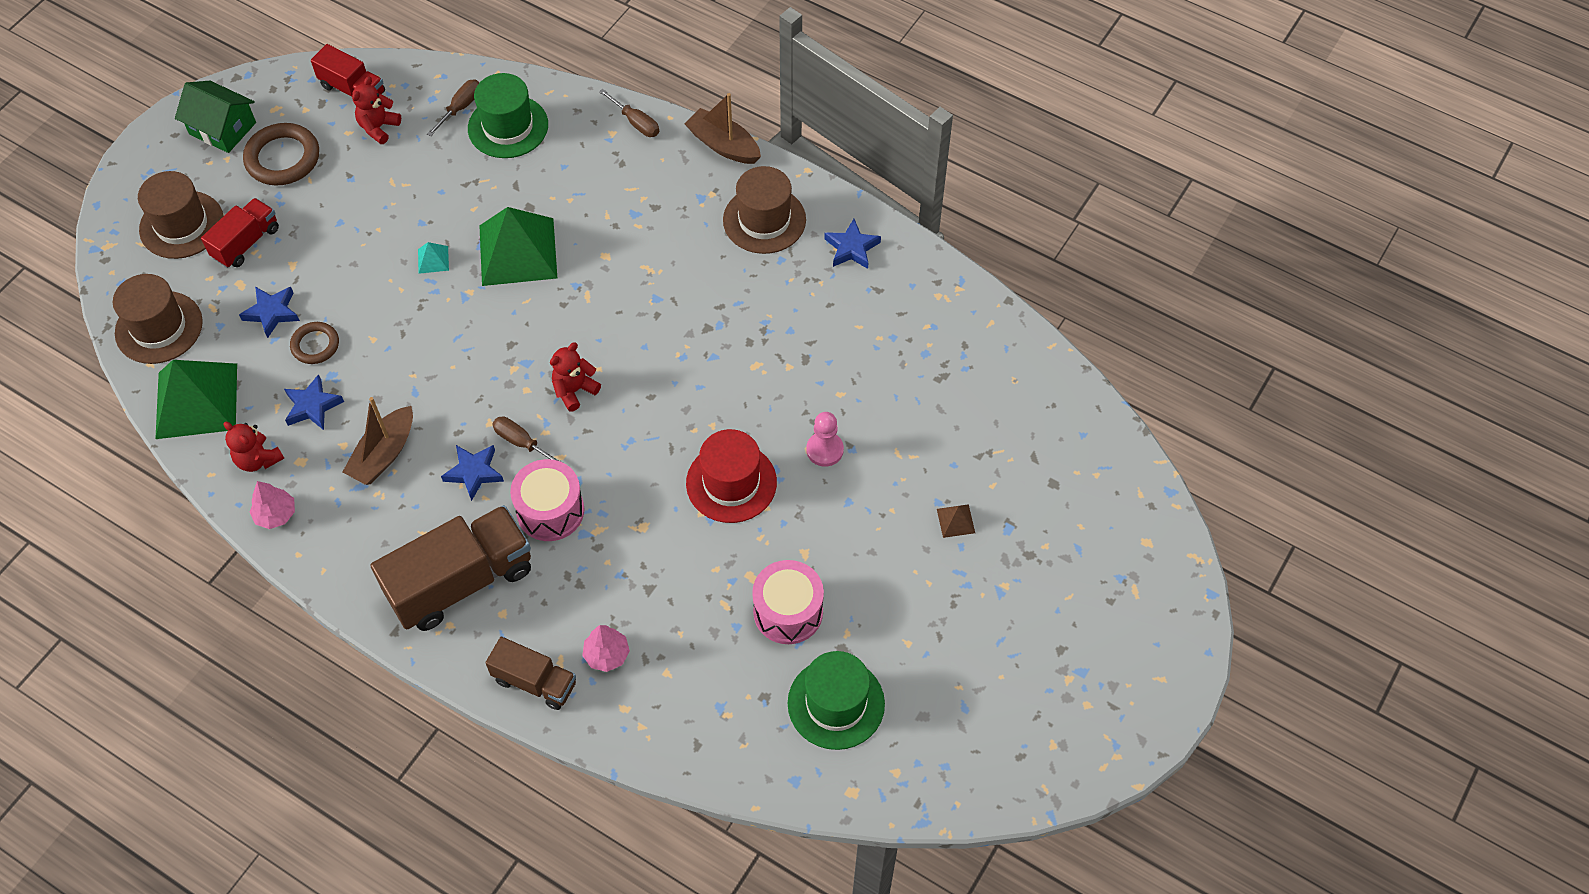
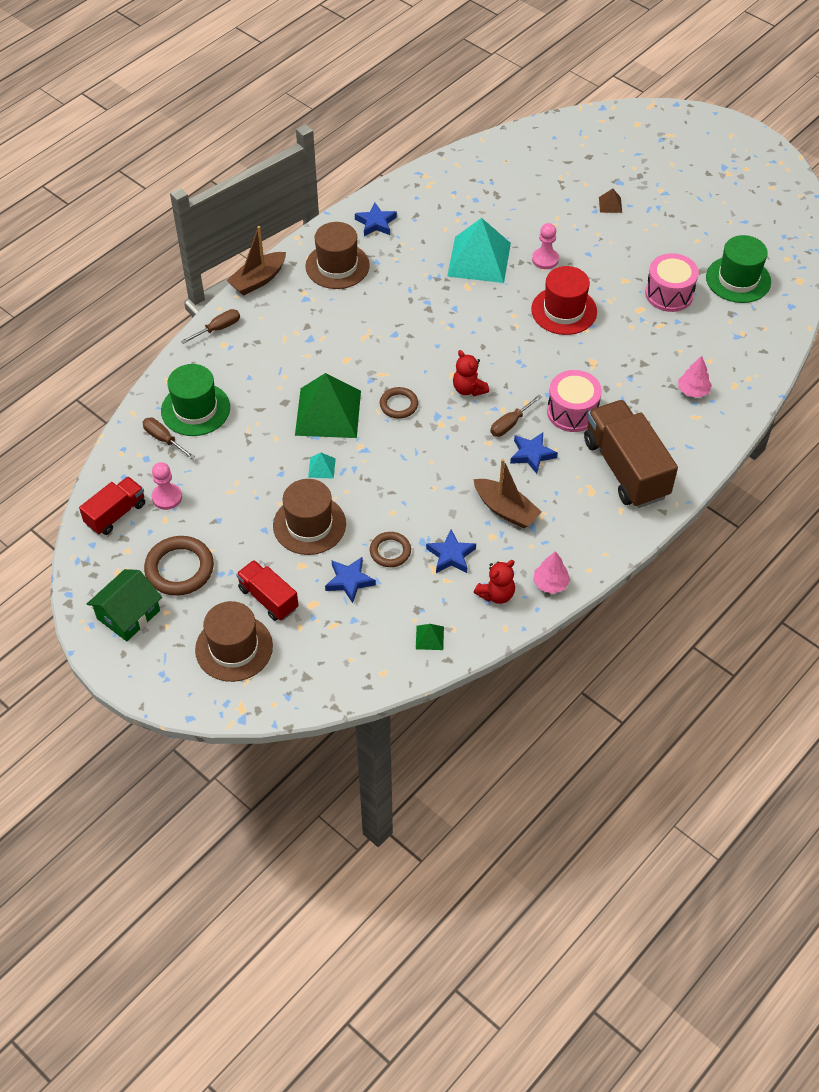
camera: 80 degrees left, 5 degrees down
brown hat [113,274,203,364] -> brown hat moved to [273,479,346,555]
green pyramid [155,360,237,439] -> green pyramid [416,624,444,650], size x0.40
red teddy bear [352,76,401,144] -> pink pawn [152,462,182,510]
brown truck [486,637,576,710] -> none
none -> brown ring [380,387,418,418]
none -> turquoise pyramid [447,218,511,283]

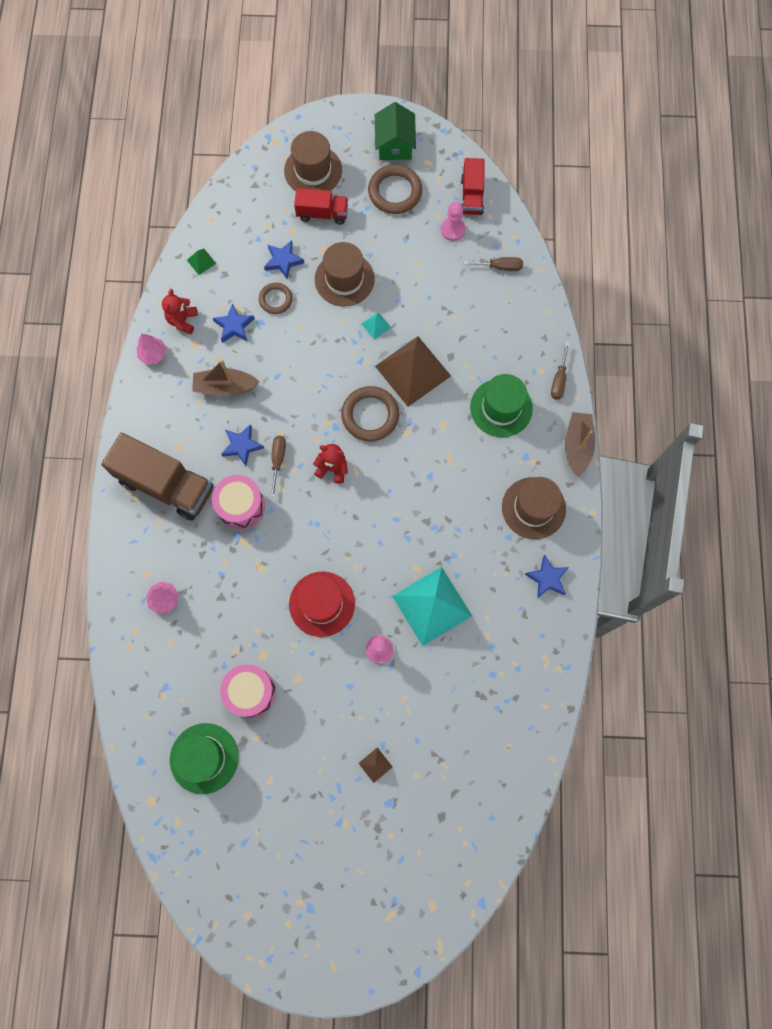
camera: 140 degrees right, 20 degrees up
green hat [161,364,230,436] -> green hat moved to [470,374,533,437]
green pyramid [295,373,361,438] -> brown pyramid [375,336,451,407]
brown ring [380,387,418,418] -> brown ring [341,386,400,441], size x1.65

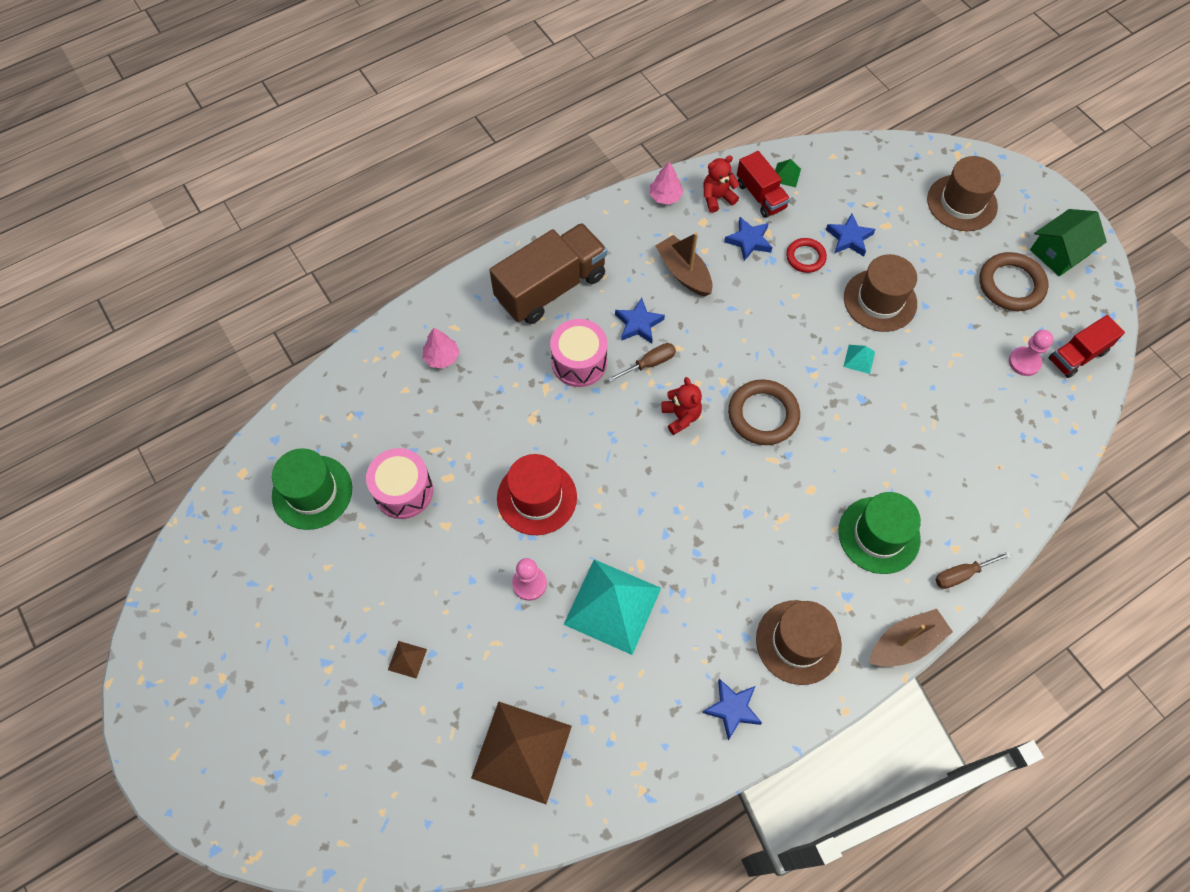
camera: 55 degrees right, 10 degrees down
brown truck [101,433,213,521] -> brown truck turned 120 degrees counterclockwise [489,223,607,324]
brown ring [259,283,293,314] -> red ring [786,238,827,273]
red truck [294,188,348,225] -> red truck moved to [737,151,790,218]
brown pyramid [375,336,451,407] -> brown pyramid moved to [471,701,572,804]
brown screwdriver [463,257,523,271] -> none

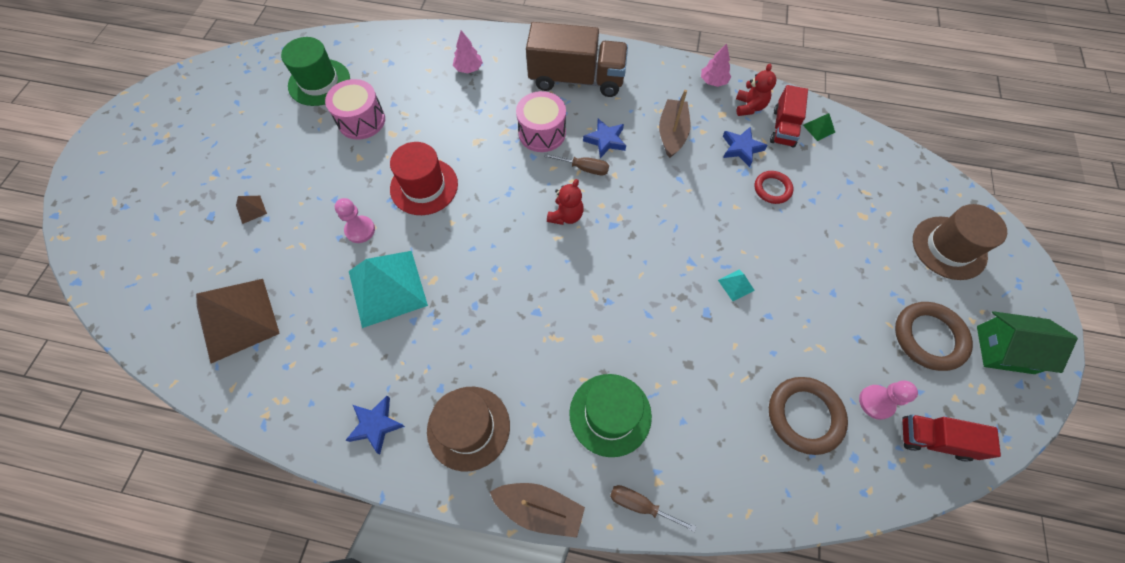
camera: 45 degrees right, 0 degrees up
red teddy bear [703,156,740,213] -> red teddy bear turned 75 degrees clockwise [736,63,776,116]
brown ring [728,379,800,445] -> brown ring moved to [769,377,848,455]
blue star [826,213,876,257] -> none
brown hat [844,254,917,332] -> none

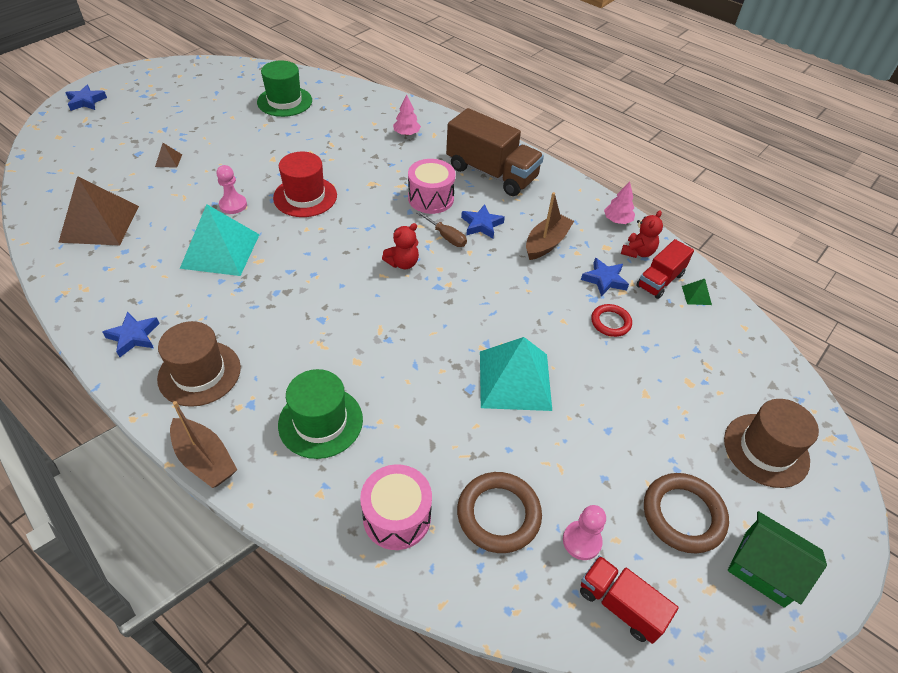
camera: 25 degrees right, 15 degrees down
pink drum [325,79,385,140] -> pink drum moved to [360,464,432,550]
brown screwdriver [610,485,697,532] -> none
turquoise pyramid [718,269,755,301] -> turquoise pyramid [480,337,552,411], size x2.48
none -> blue star [65,85,107,111]

